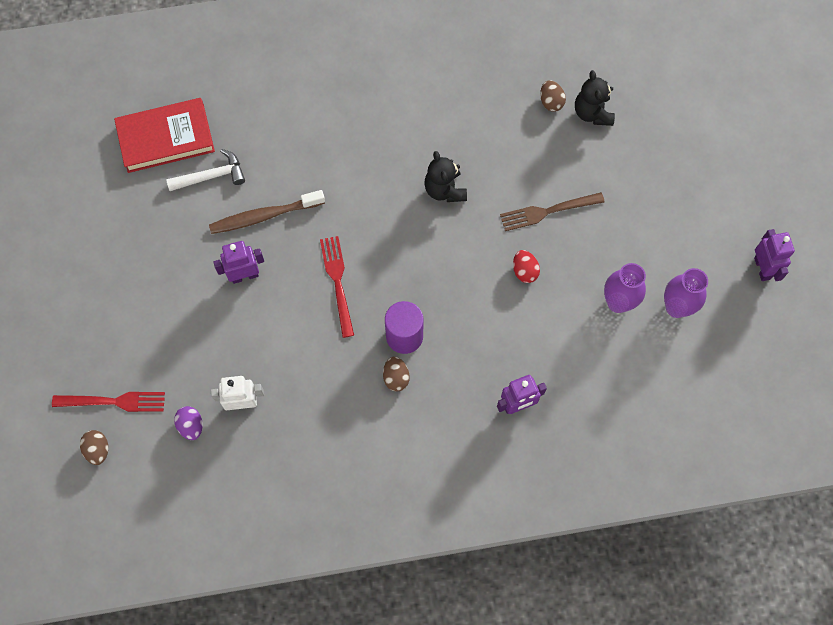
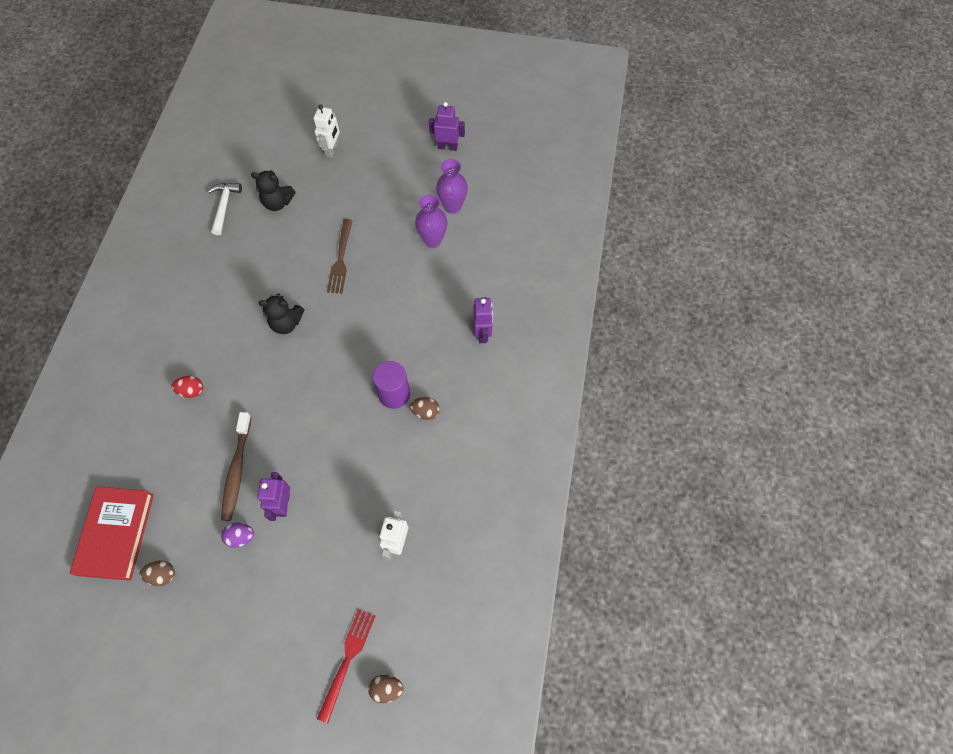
camera: 70 degrees left, 5 degrees down
white hammer [166,149,245,191] -> white hammer moved to [207,183,242,235]
purple egg [174,406,203,440] -> purple egg moved to [221,523,254,548]
red fork [320,236,354,338] -> none
red egg [513,250,540,283] -> red egg moved to [172,376,203,398]
brown egg [540,80,566,112] -> brown egg moved to [139,561,175,586]
none -> white robot [313,104,340,158]

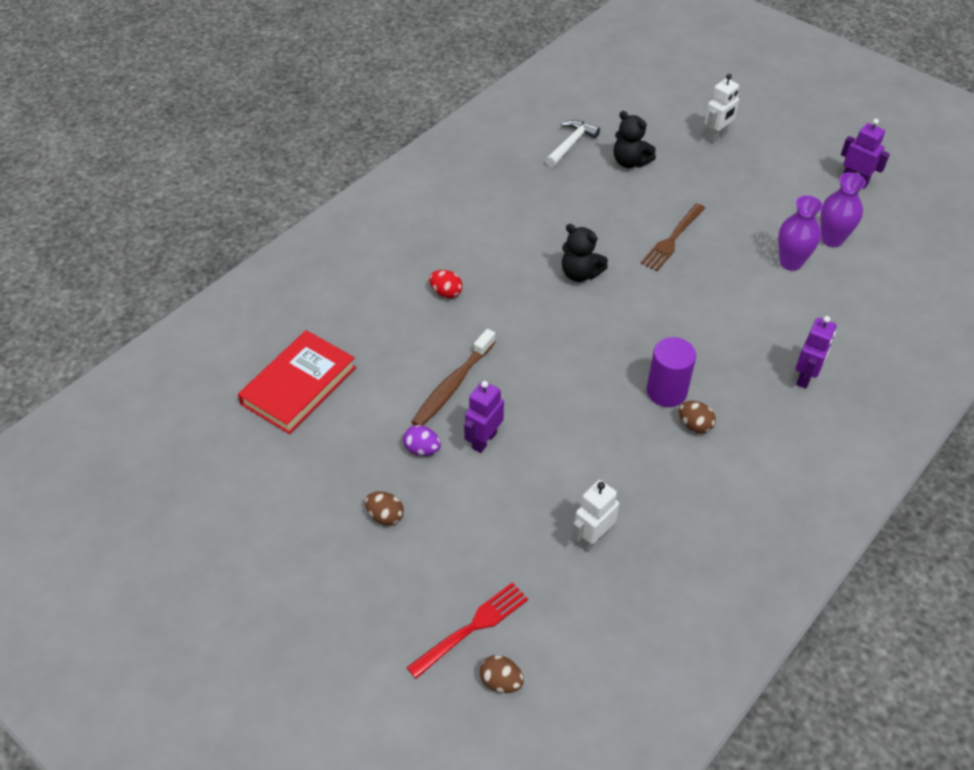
camera: 30 degrees right, 15 degrees down
brown egg [139,561,175,586] -> brown egg moved to [365,491,404,525]

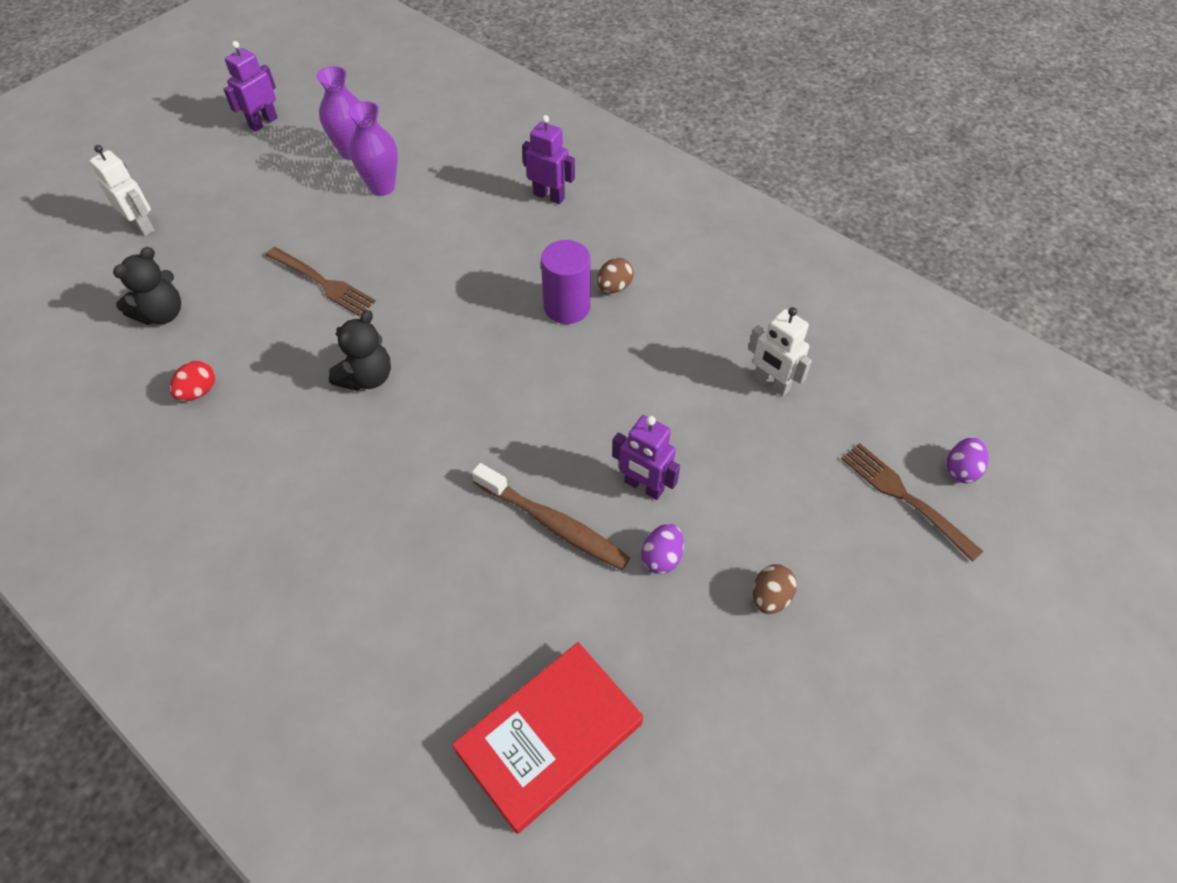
camera: 90 degrees left, 5 degrees up
red book [238,330,356,434] -> red book turned 75 degrees counterclockwise [452,642,643,834]
red fork [407,582,528,679] -> brown fork [841,443,983,562]
red egg [429,270,463,298] -> red egg moved to [170,361,215,401]
brown egg [480,655,524,693] -> purple egg [947,437,989,483]
white hammer [546,120,600,167] -> none

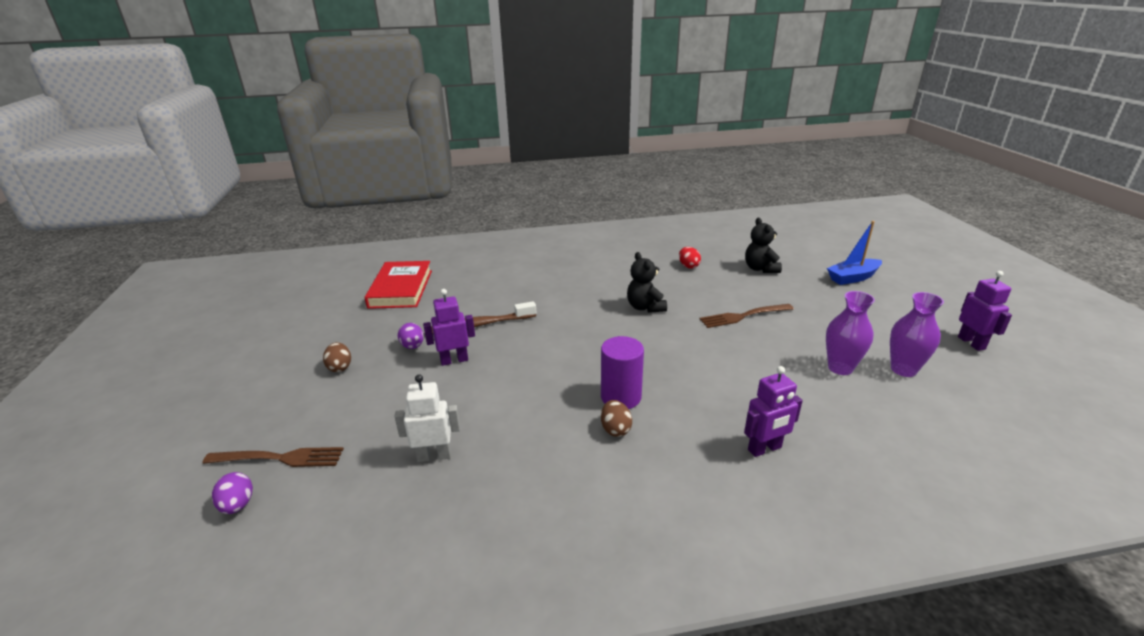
camera: 130 degrees right, 25 degrees down
white robot [89,145,155,236] -> blue boat [827,221,882,285]

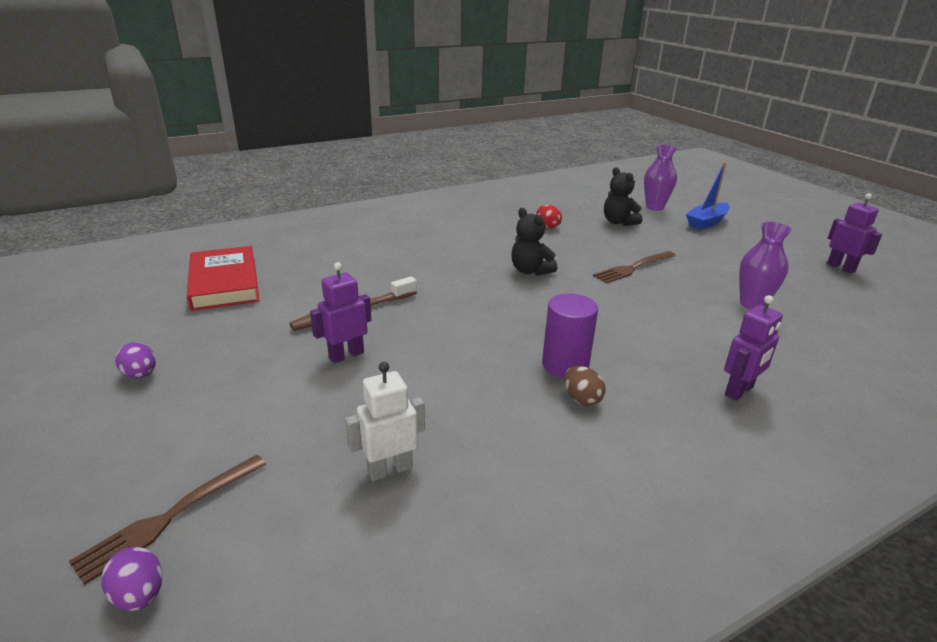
camera: 20 degrees left, 0 degrees up
brown fork [202,447,344,467] -> brown fork turned 150 degrees clockwise [69,455,266,585]
brown egg [323,342,351,372] -> none
purple egg [398,323,424,349] -> purple egg moved to [115,342,156,378]
purple vase [890,292,944,377] -> purple vase moved to [644,144,677,211]

